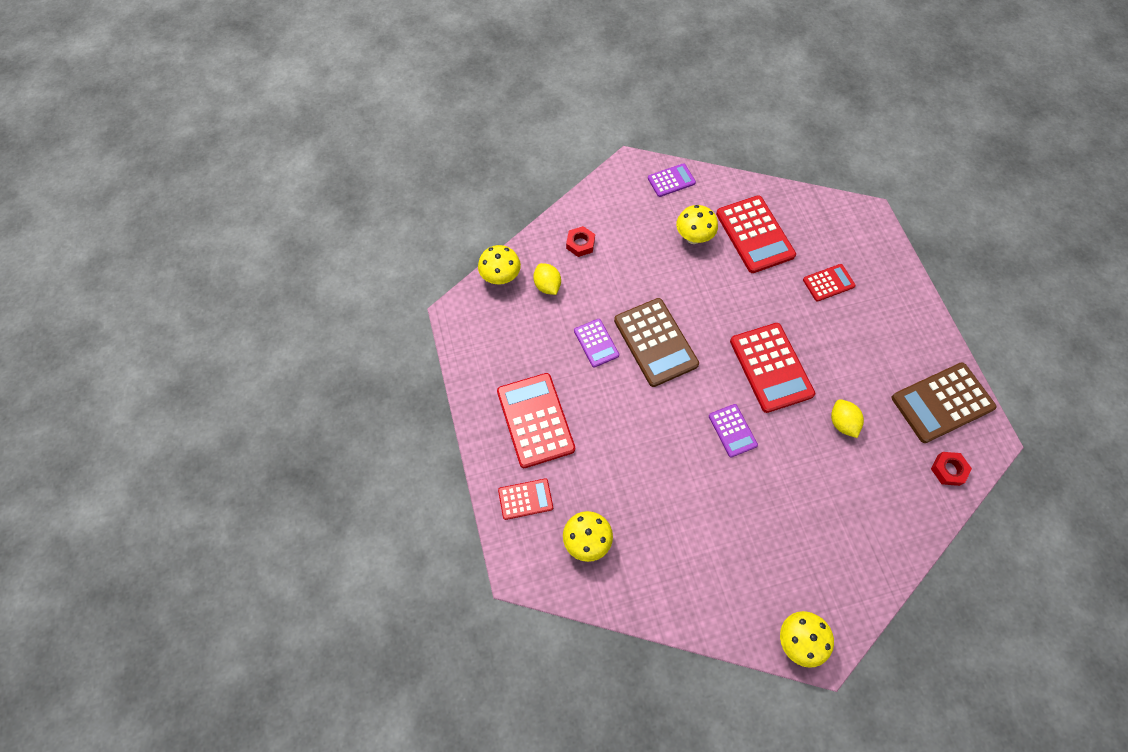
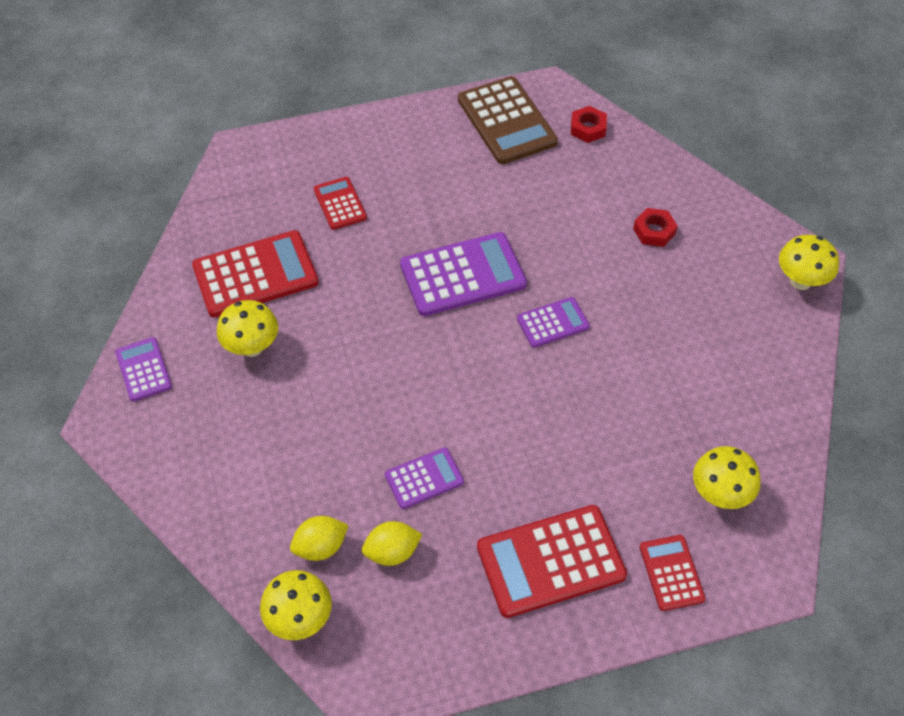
camera: 90 degrees left, 10 degrees down
red nut [566,226,595,257] -> red nut moved to [633,208,678,247]
brown calculator [614,298,699,387] -> none
red calculator [730,323,815,413] -> purple calculator [400,232,527,316]
yellow lemon [831,399,864,438] -> yellow lemon moved to [362,521,423,566]

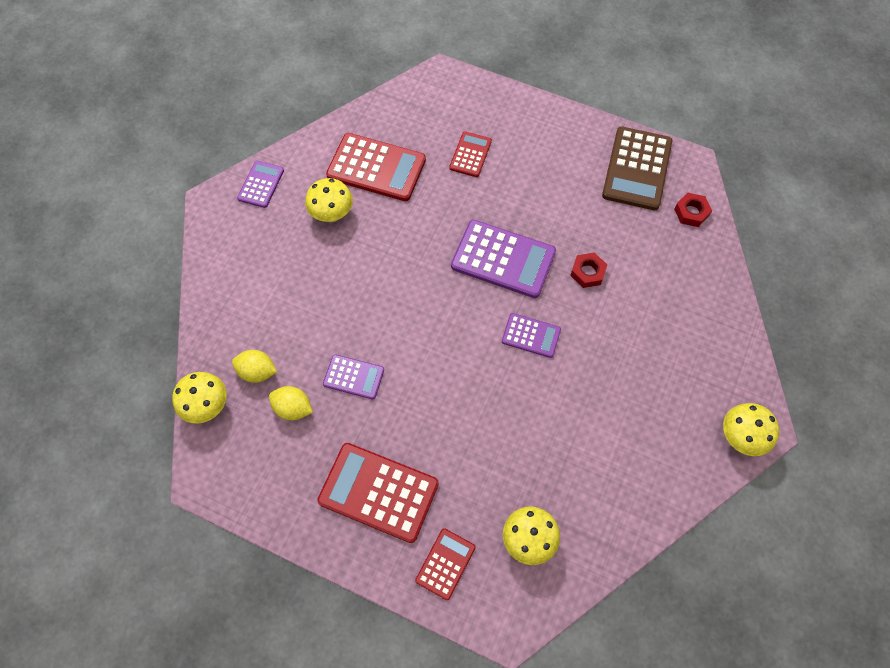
camera: 40 degrees right, 10 degrees up
red nut [633,208,678,247] -> red nut moved to [570,252,607,288]

